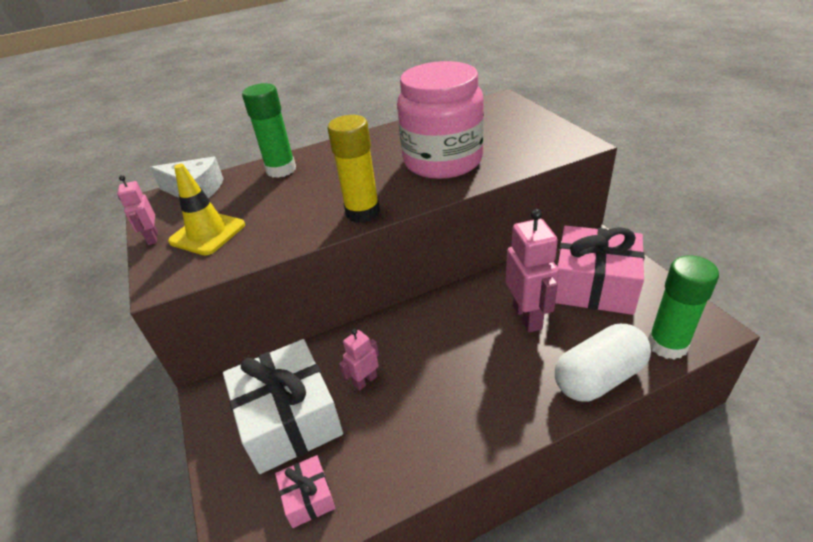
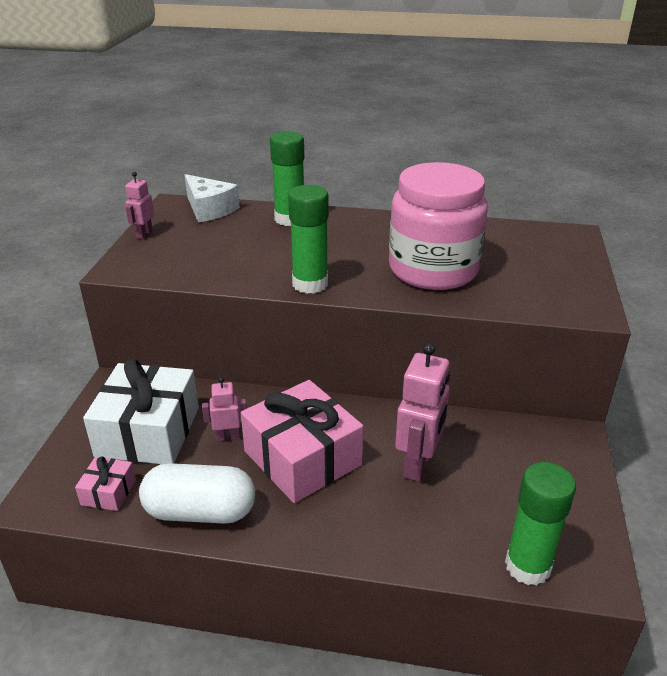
camera: 30 degrees right, 5 degrees down
yellow traffic cone [168,164,245,256] -> none
yellow glue stick [327,115,380,223] -> green glue stick [288,185,329,294]
pink gift [555,226,645,315] -> pink gift moved to [241,380,363,503]
white capsule [555,324,651,401] -> white capsule moved to [139,463,255,524]

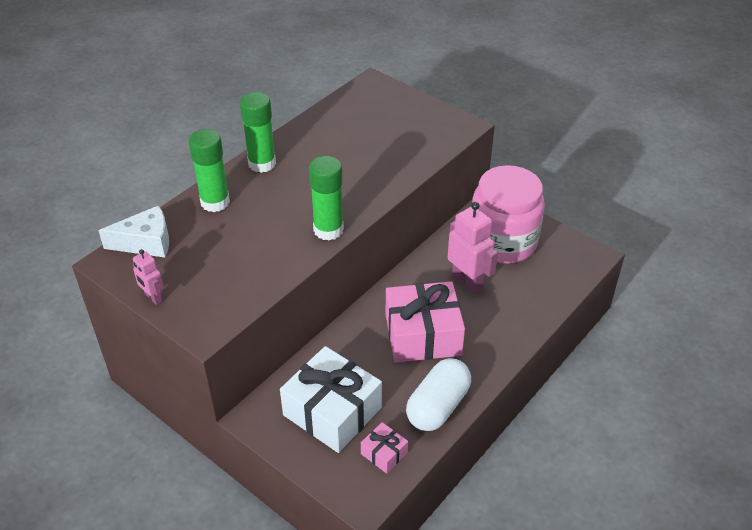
camera: 60 degrees left, 10 degrees up
pink robot [202,377,247,441] -> none
pink jar [389,162,488,290] -> pink jar moved to [472,165,545,263]
green glue stick [505,462,576,586] -> green glue stick moved to [240,92,276,173]

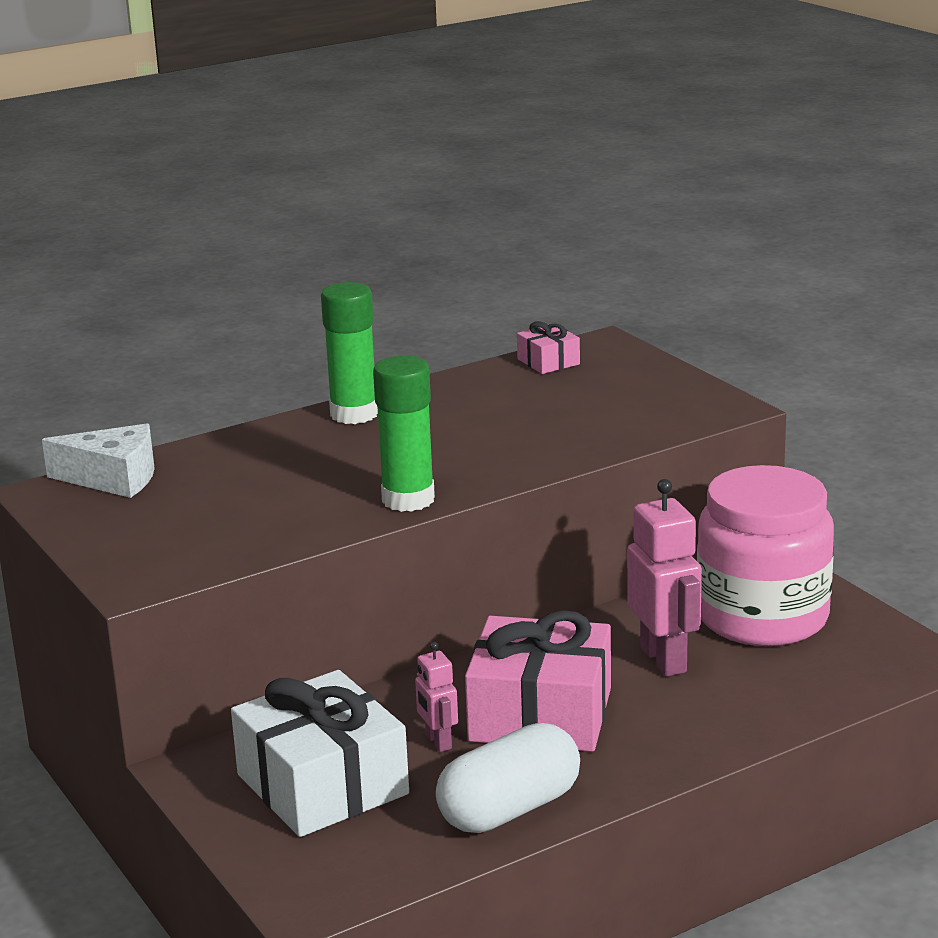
camera: 20 degrees right, 20 degrees down
pink robot [133,249,164,305] -> pink robot moved to [415,642,458,752]
green glue stick [189,129,230,212] -> none
pink gift [361,422,408,474] -> pink gift moved to [517,321,580,374]

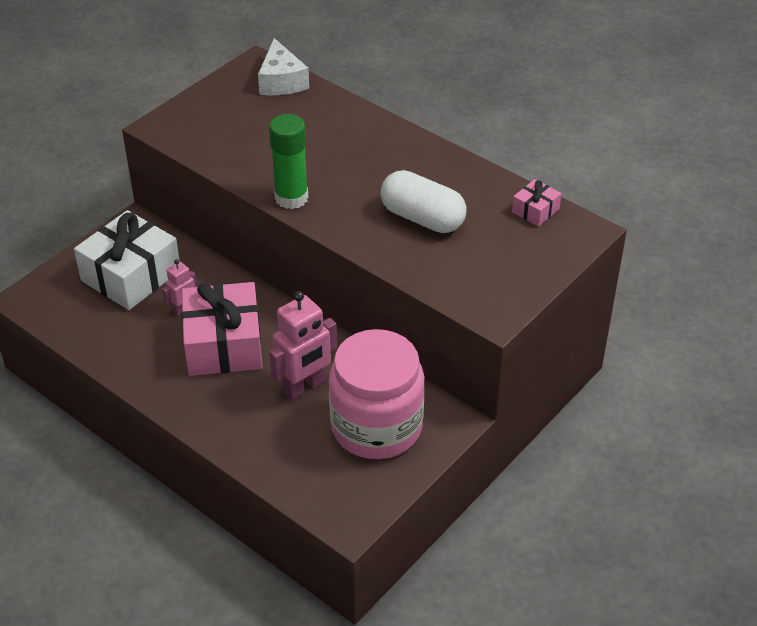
camera: 70 degrees right, 20 degrees up
green glue stick [321,282,378,424] -> none
white capsule [436,723,580,833] -> white capsule moved to [380,170,467,233]

